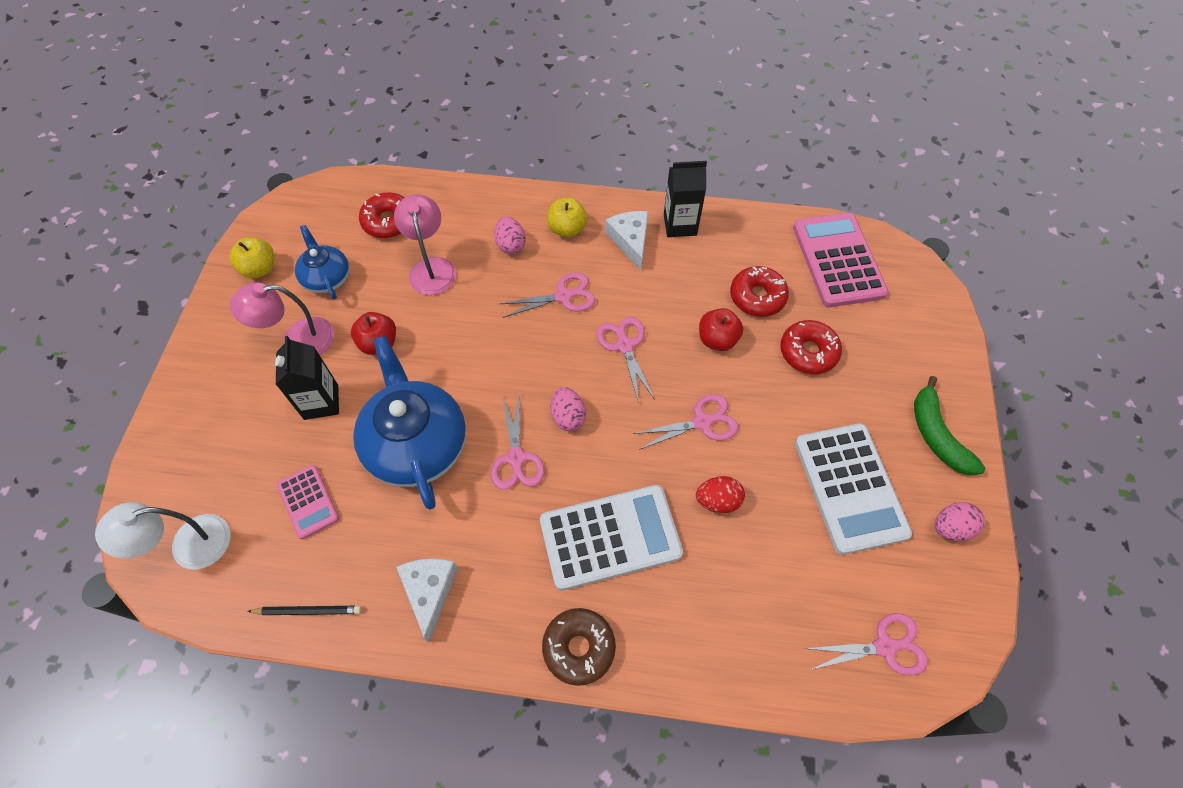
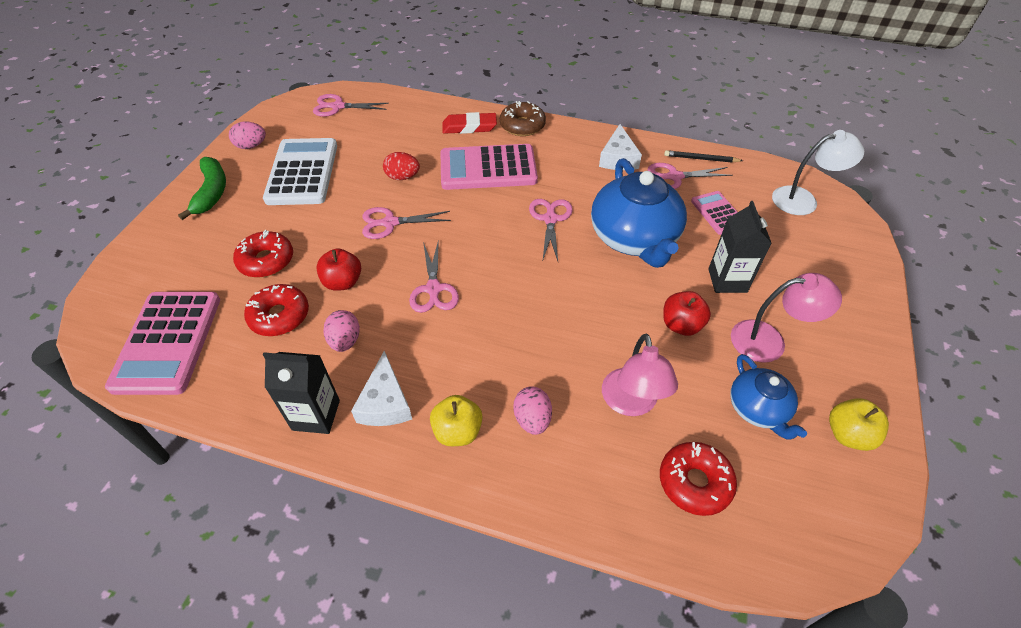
camera: 170 degrees left, 10 degrees down
pink scissors [500,272,595,318] -> pink scissors moved to [648,163,732,189]
white calculator [540,485,683,591] -> pink calculator [441,144,538,190]
pink egg [551,387,586,431] -> pink egg moved to [323,310,360,352]
none -> red eraser [442,112,497,134]

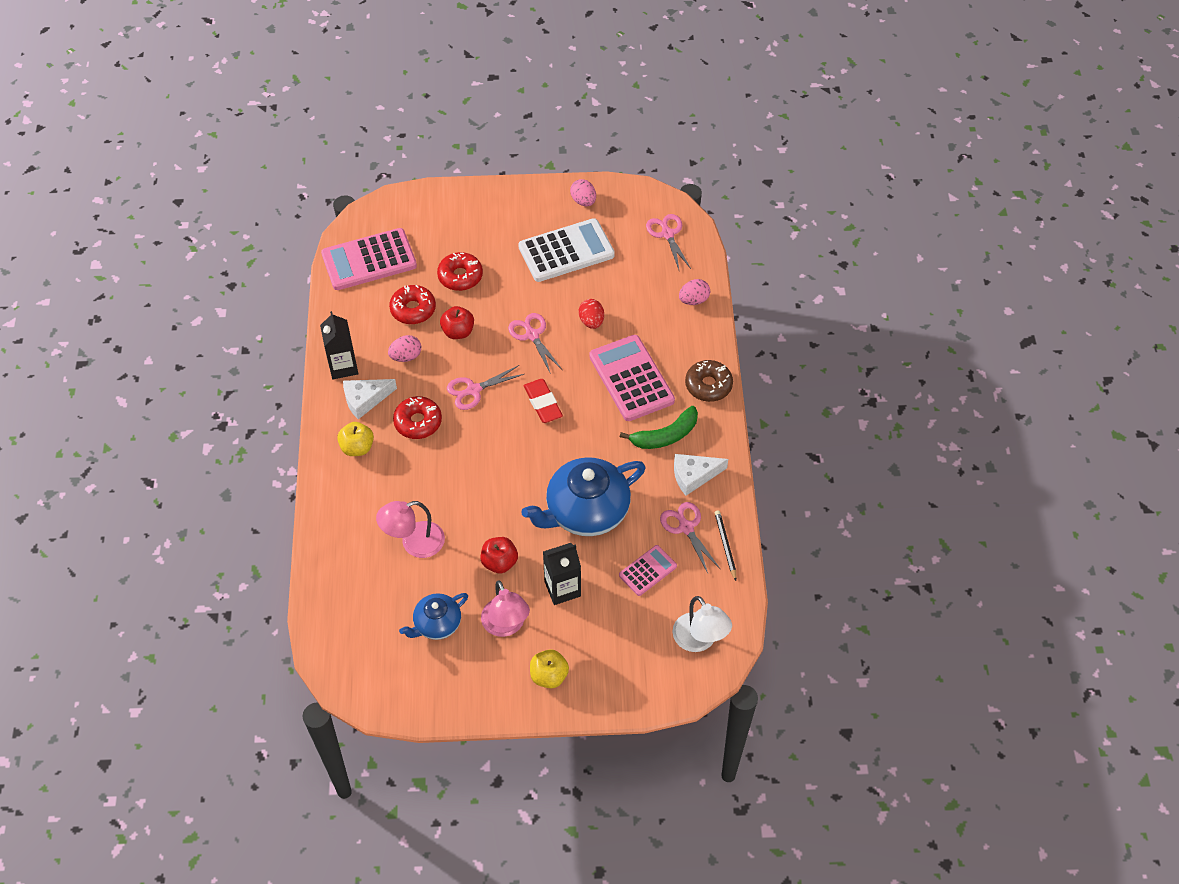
camera: 70 degrees right, 5 degrees up
green banana [178,157,226,220] -> green banana moved to [620,406,698,449]
red eraser [442,112,497,134] -> red eraser moved to [524,379,563,423]
pink egg [513,386,552,435] -> pink egg moved to [679,279,710,305]
pink scissors [529,199,573,261] -> none
red donut [660,442,737,516] -> red donut moved to [393,396,442,439]
yellow apple [829,398,889,451] -> yellow apple moved to [530,649,569,688]

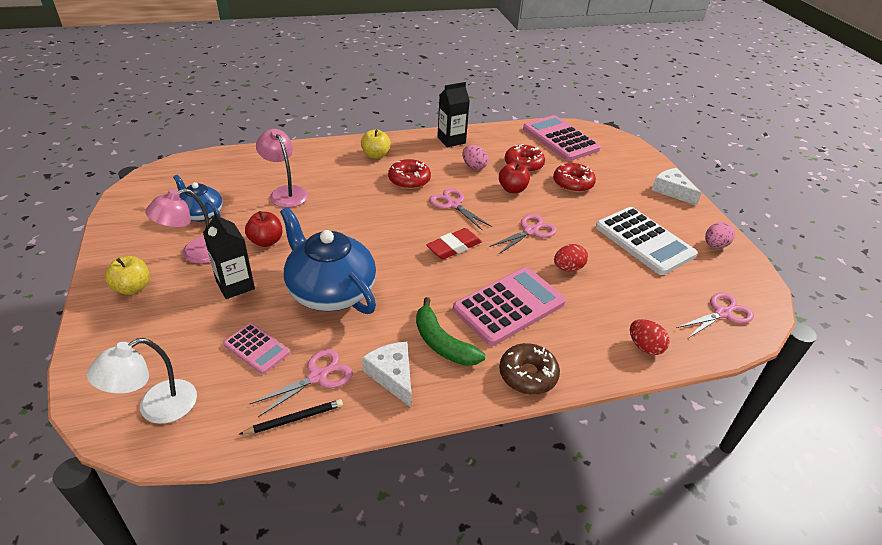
camera: 75 degrees right, 15 degrees down
white cheese [343,379,397,419] -> white cheese moved to [652,168,702,206]
pink egg [679,279,710,305] -> red egg [630,319,670,355]

